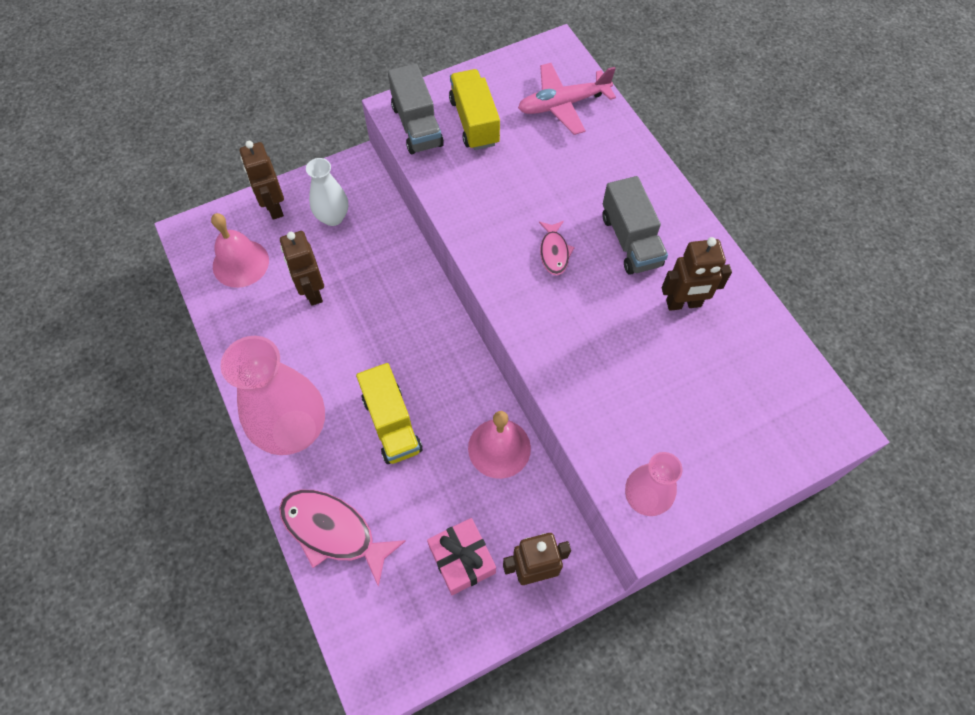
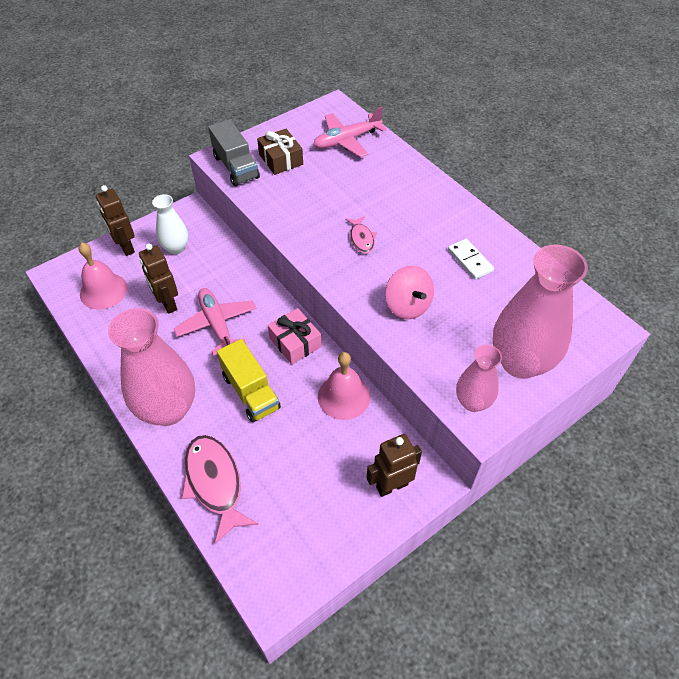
camera: 10 degrees left, 10 degrees down
pink fish [279,490,406,587] -> pink fish turned 45 degrees clockwise [181,435,259,544]
pink gift [427,518,496,595] -> pink gift moved to [268,308,321,365]
yellow truck [449,69,500,150] -> brown gift [257,129,303,175]
grey truck [602,176,668,275] -> none
brown robot [662,237,732,311] -> white domino [448,239,494,280]
none -> pink plane [173,288,257,356]
none -> pink spinning top [385,266,434,319]
none -> pink vase [493,245,588,379]

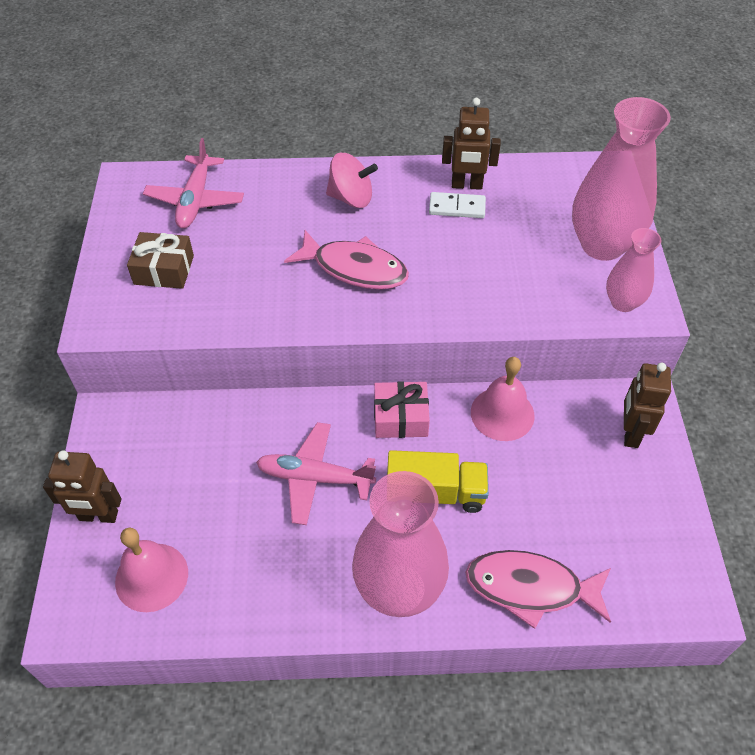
camera: 55 degrees left, 0 degrees up
brown robot [139,243,178,314] -> brown robot moved to [442,98,501,190]
white vase [152,194,188,255] -> none
grey truck [208,119,260,186] -> none
pink fish [345,216,377,254] -> pink fish [284,230,409,289], size x1.86
pink spinning top [385,266,434,319] -> pink spinning top moved to [326,153,378,208]

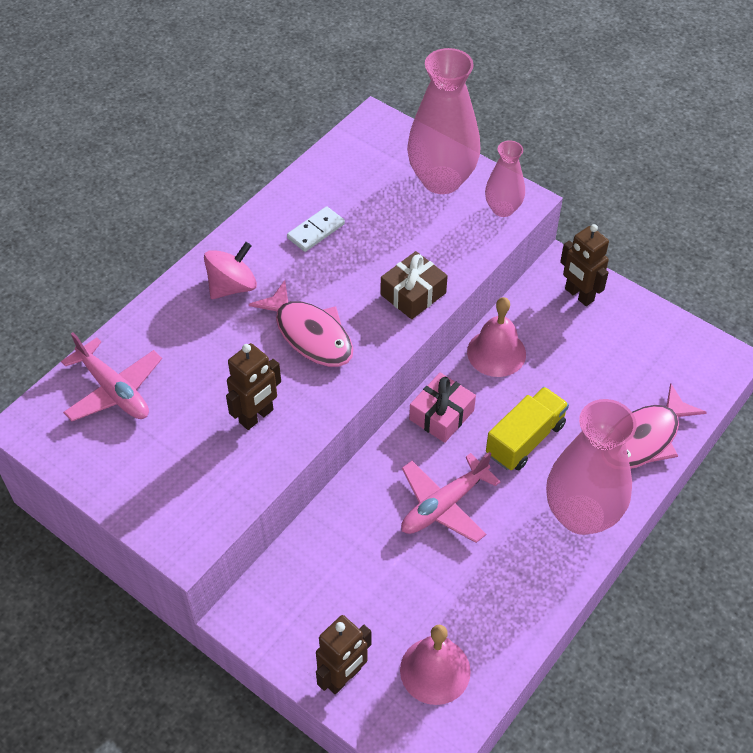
camera: 50 degrees left, 0 degrees up
brown gift [127,232,194,289] -> brown gift moved to [381,251,448,319]
pink fish [284,230,409,289] -> pink fish turned 75 degrees clockwise [249,280,353,367]
brown robot [442,98,501,190] -> brown robot moved to [226,343,281,430]

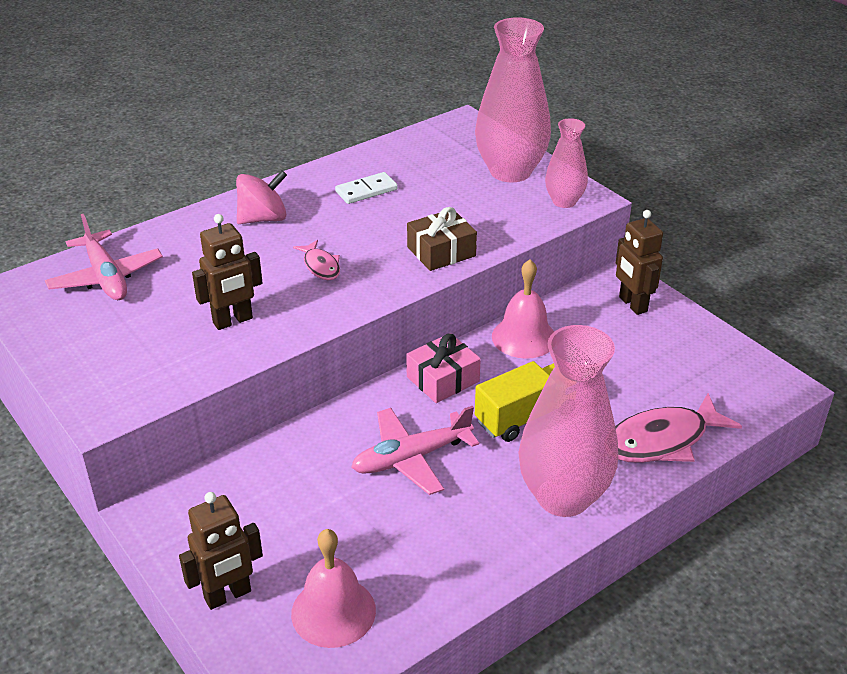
camera: 15 degrees right, 15 degrees down
pink fish [249,280,353,367] -> pink fish [293,240,340,280], size x0.54

